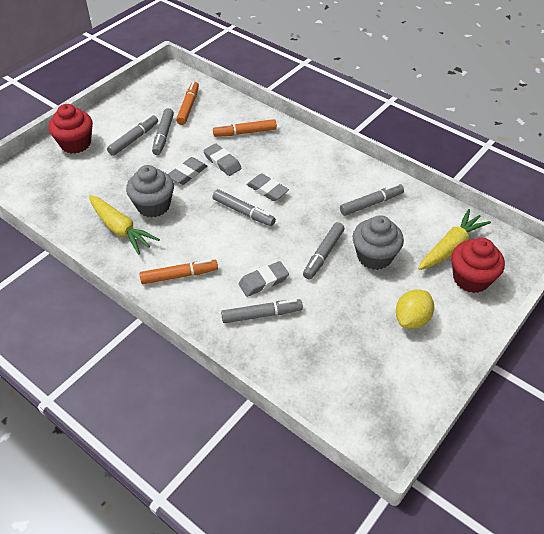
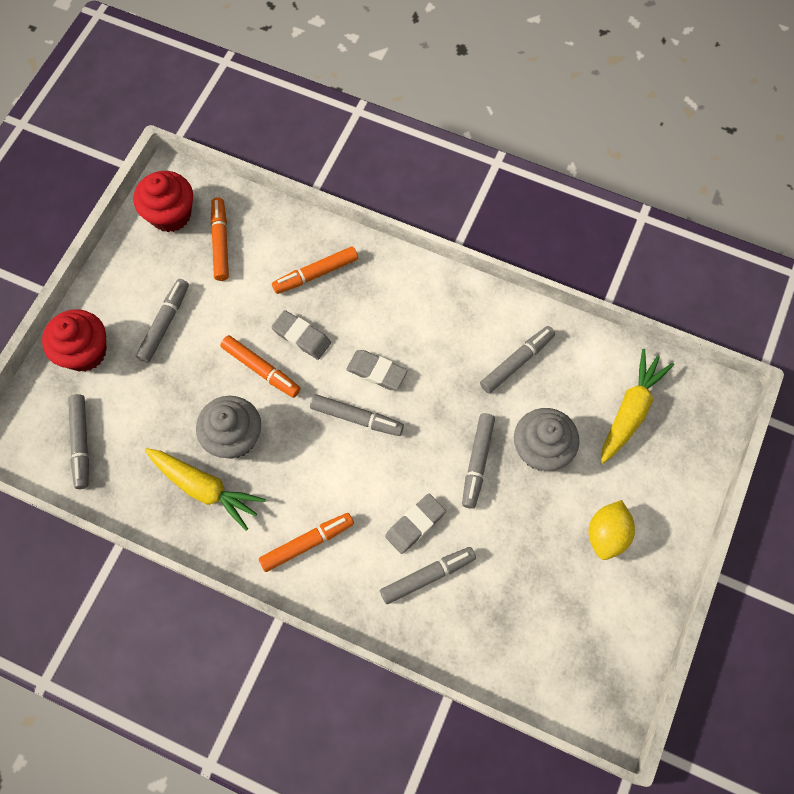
camera: 15 degrees left, 20 degrees up
grey marker [152,108,174,155] -> grey marker moved to [68,394,89,489]
grey eraser [168,157,207,185] -> orange marker [220,335,301,398]
red cupcake [451,238,505,293] -> red cupcake moved to [134,171,193,232]

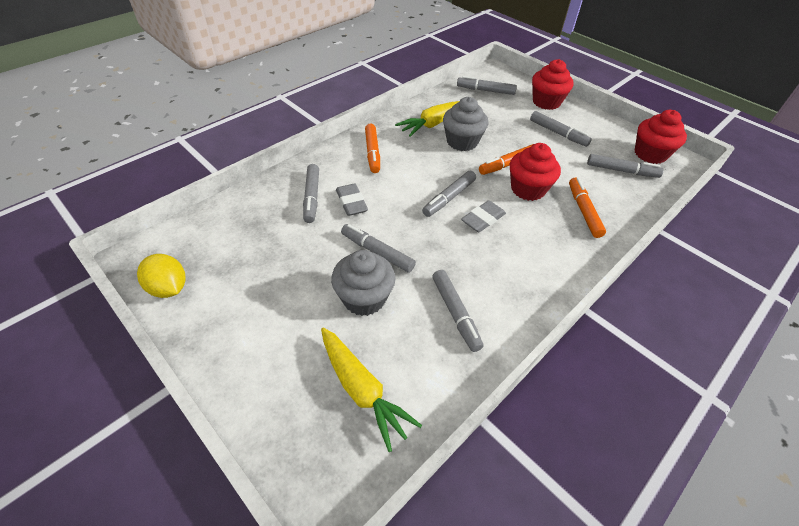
camera: 110 degrees right, 20 degrees down
orange marker [211,197,229,281] -> grey marker [587,154,664,178]
grey eraser [272,310,331,360] -> red cupcake [510,143,561,201]
yellow lemon [589,500,635,560] -> yellow lemon moved to [137,254,186,298]

